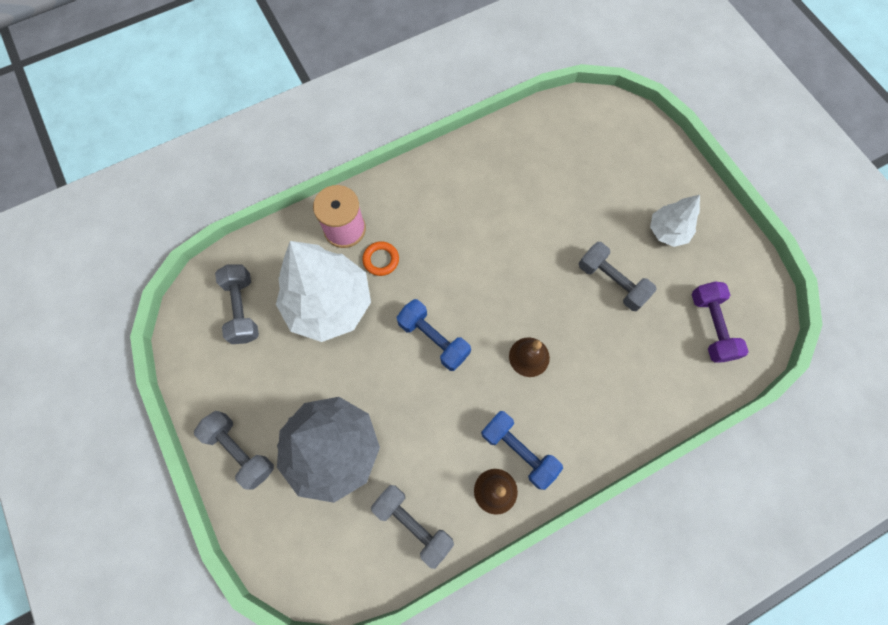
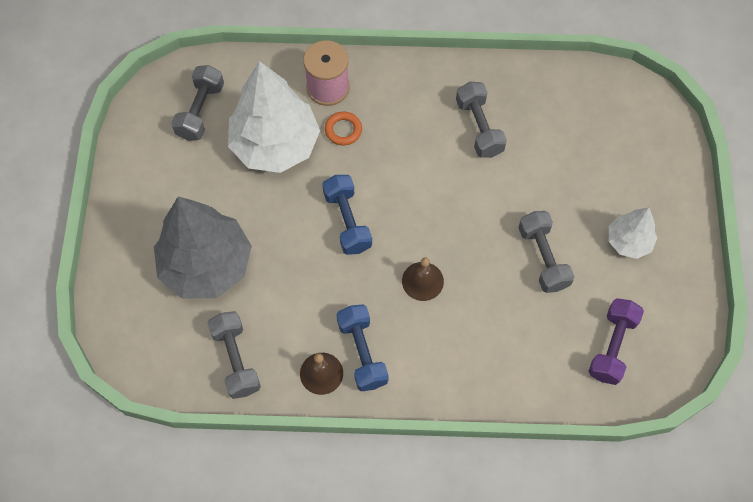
camera: 30 degrees right, 5 degrees down
grey dumbbell [194,411,274,490] -> grey dumbbell moved to [456,82,507,158]

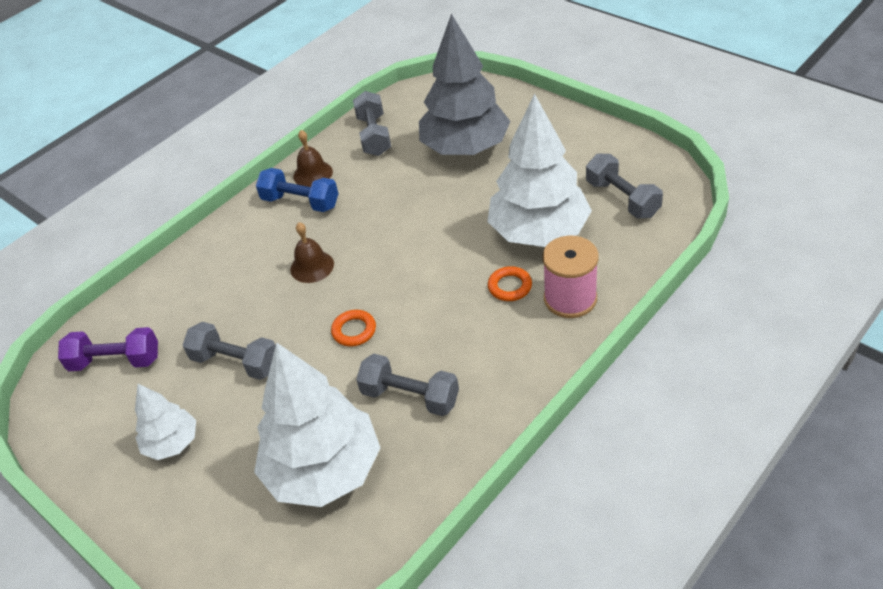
camera: 135 degrees right, 20 degrees down
grey dumbbell [208,311,261,399] -> grey dumbbell turned 60 degrees clockwise [353,91,391,156]
blue dumbbell [322,175,372,255] -> none
purple dumbbell [588,298,644,385] -> purple dumbbell turned 60 degrees counterclockwise [58,327,158,371]
none -> white tree [254,342,380,507]
none -> orange ring [331,310,376,347]

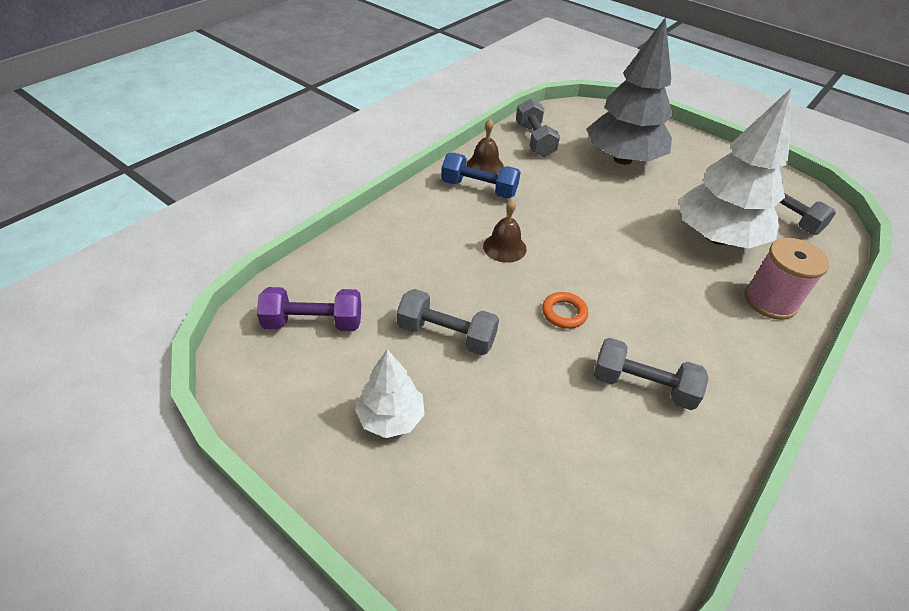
camera: 10 degrees left, 0 degrees up
white tree [254,342,380,507] -> none
orange ring [488,266,532,301] -> none

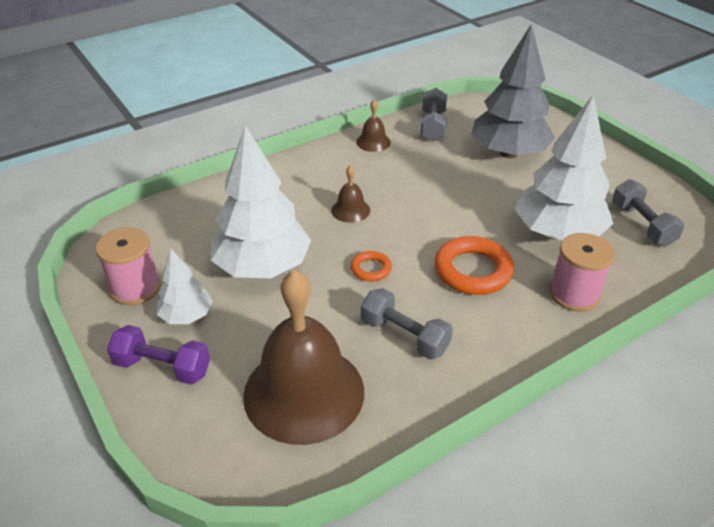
camera: 20 degrees right, 5 degrees down
purple dumbbell [257,287,361,331] -> purple dumbbell moved to [107,325,210,385]
grey dumbbell [397,289,499,355] -> white tree [211,125,311,278]
blue dumbbell [441,153,520,199] -> none
none -> pink spool [95,227,161,305]
none -> brown bell [243,270,364,445]
none -> orange ring [434,236,514,295]

